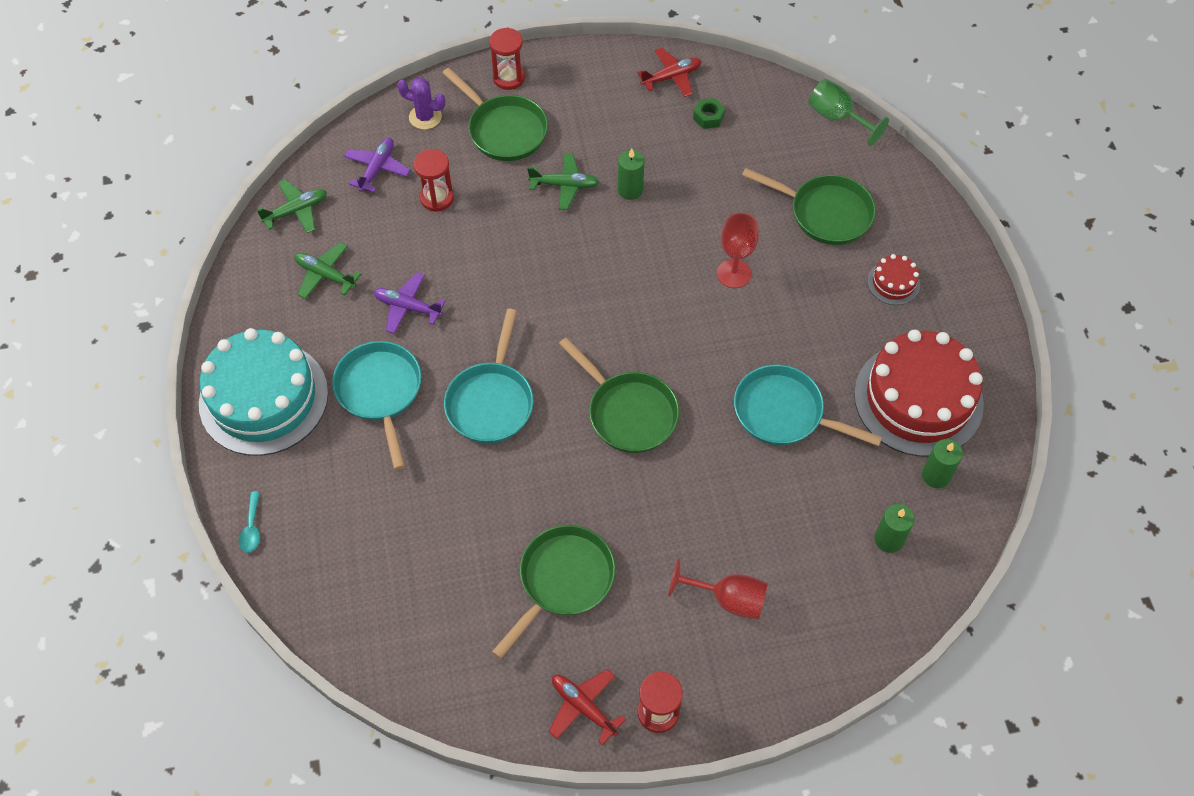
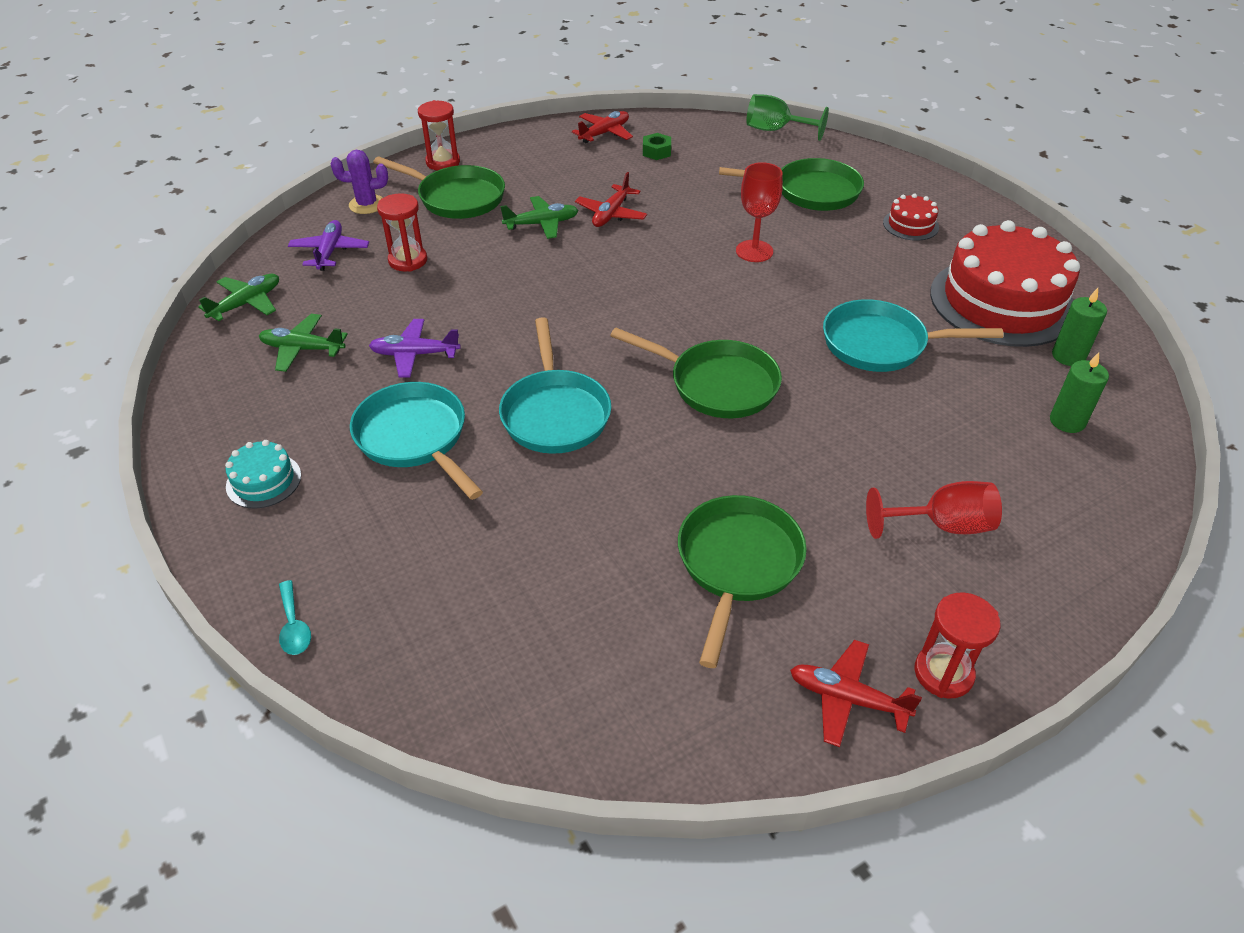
camera: 20 degrees left, 15 degrees down
turquoise cake [199,328,328,456] -> turquoise cake [225,440,301,509], size x0.43
green candle [618,148,644,200] -> red plane [575,172,647,227]

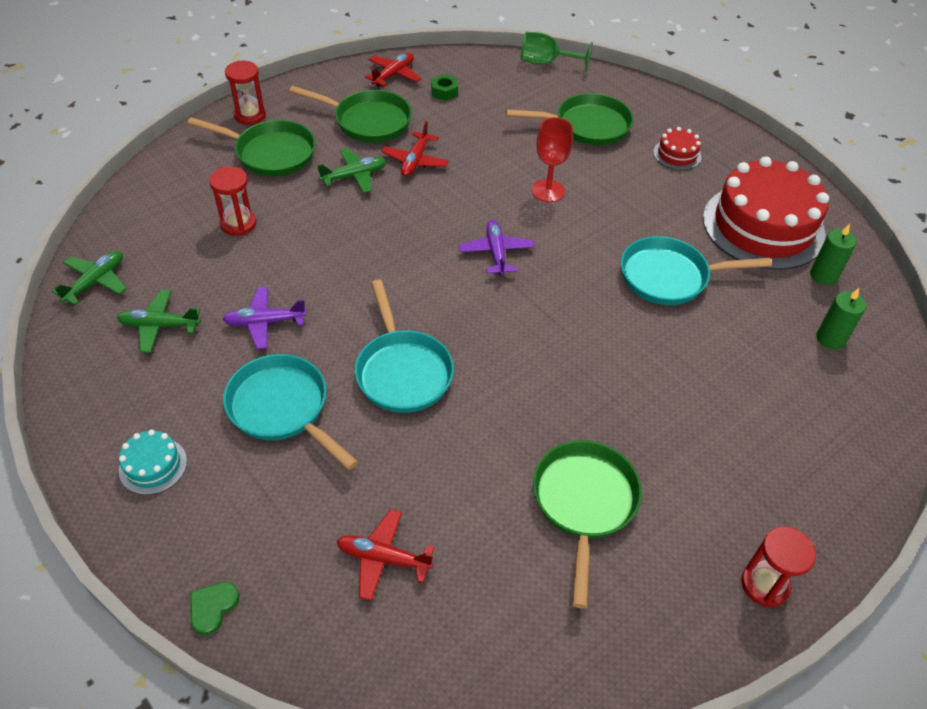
camera: 10 degrees left, 5 degrees up
turquoise spoon [279,580,311,655] -> green heart [190,582,239,635]
purple plane [288,220,369,271] -> purple plane moved to [459,220,535,276]
purple cactus [331,150,388,214] -> none
green pan [610,328,782,418] -> green pan moved to [289,86,412,143]
red plane [790,640,922,747] -> red plane moved to [337,509,434,601]
red goblet [866,481,1002,539] -> none

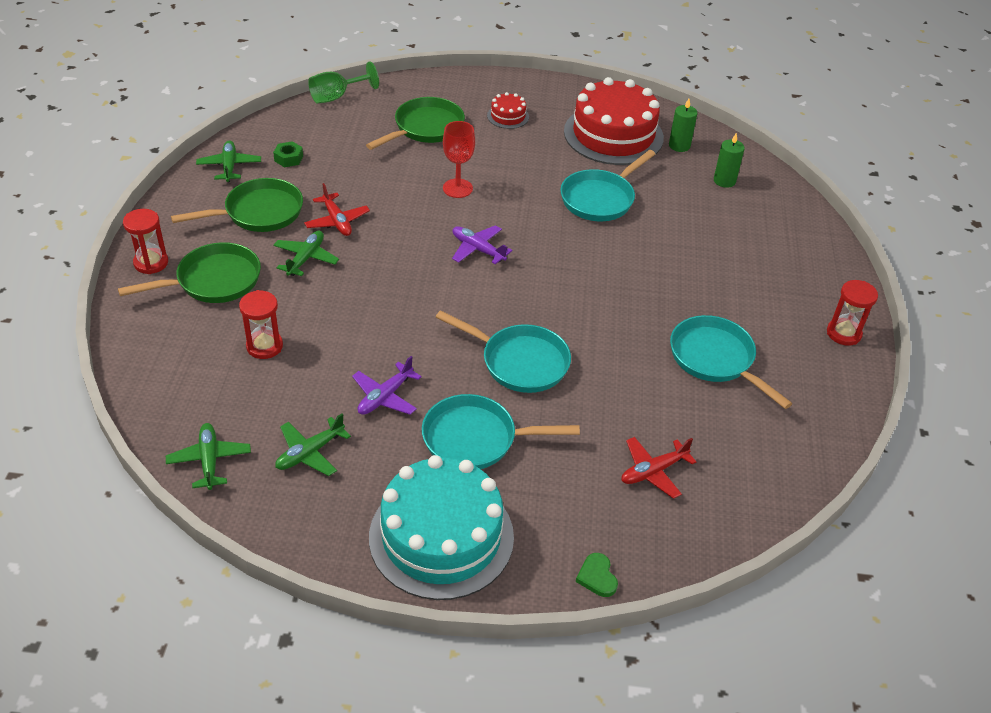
camera: 45 degrees left, 5 degrees down
turquoise cake [119,429,187,495] -> turquoise cake [369,455,514,600], size x2.34
red plane [365,53,421,87] -> green plane [196,140,261,182]
green pan [533,440,642,608] -> turquoise pan [670,315,792,409]

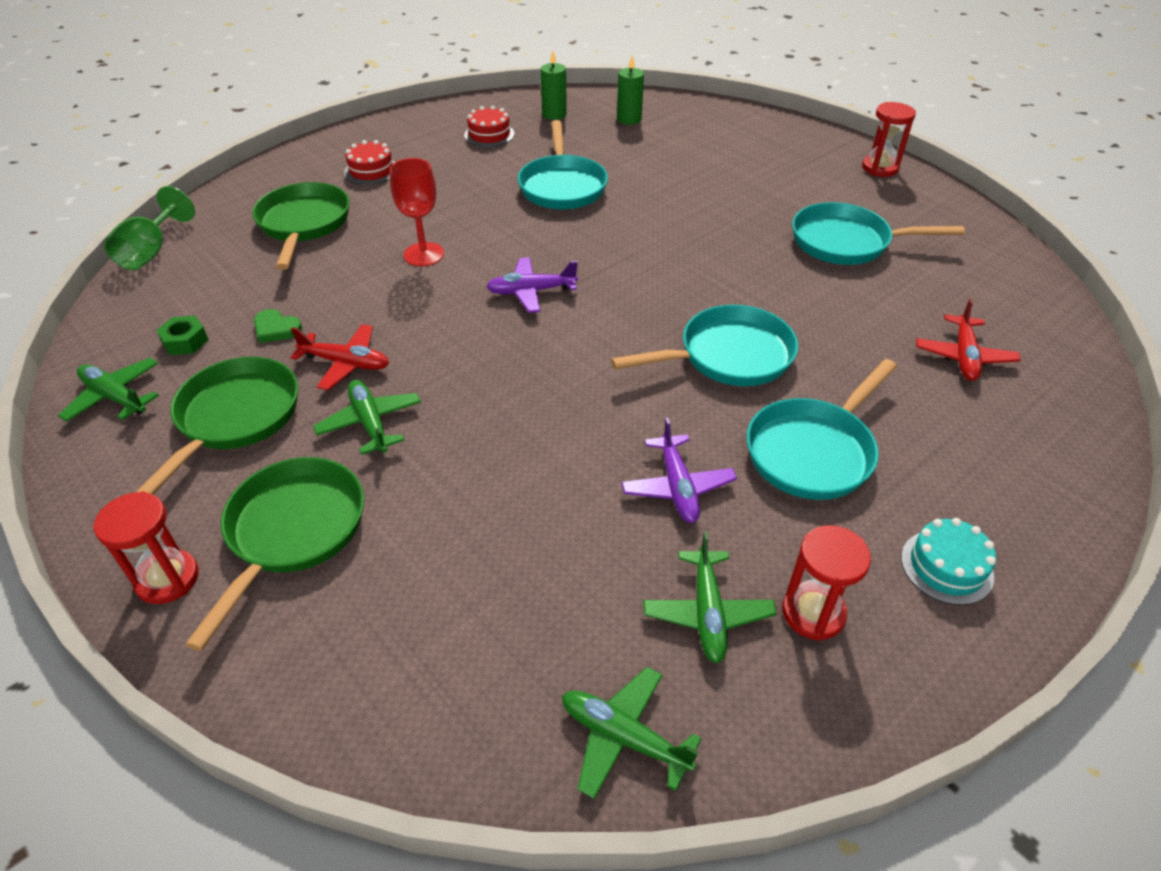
camera: 45 degrees left, 0 degrees up
red hourglass [239,290,283,359] -> red hourglass moved to [782,525,871,641]
turquoise cake [369,455,514,600] -> turquoise cake [901,518,996,605], size x0.43
red cake [564,77,664,165] -> red cake [464,106,515,147], size x0.43
green heart [576,553,618,597] -> green heart moved to [254,309,302,343]

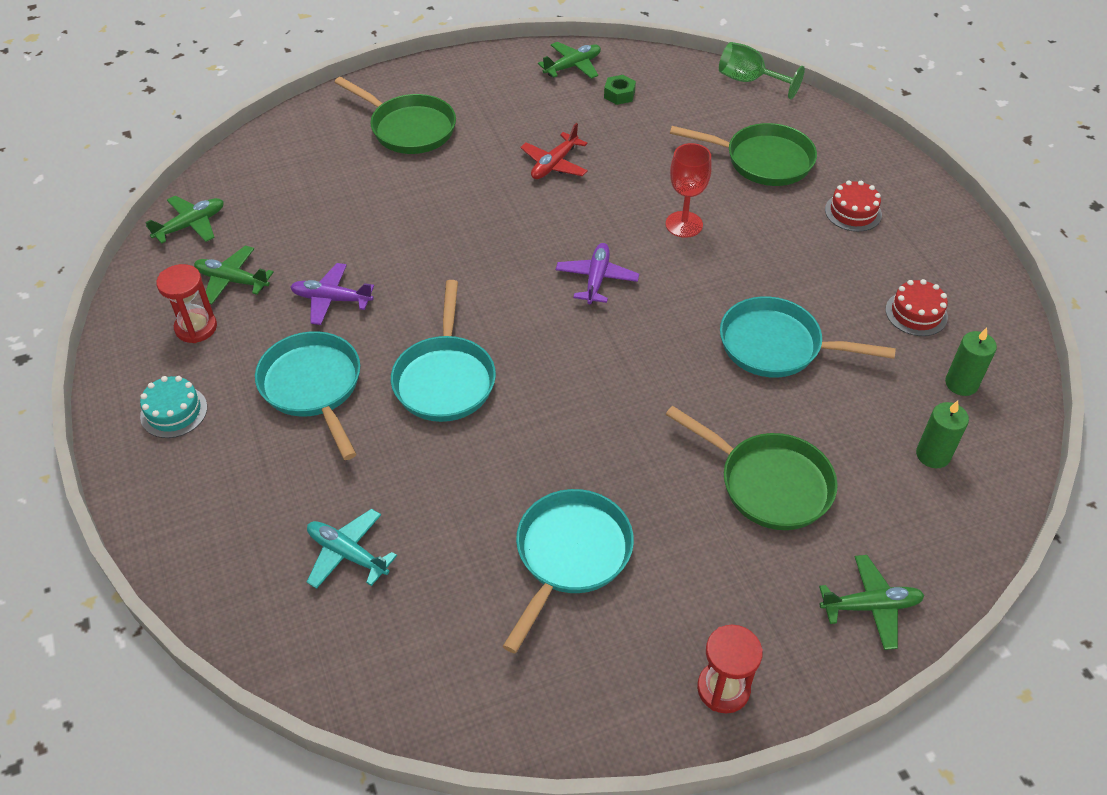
camera: 110 degrees right, 5 degrees up
red hourglass [93,491,199,604] -> none
green pan [136,357,298,495] -> green pan moved to [665,406,838,530]
green heart [254,309,302,343] -> none
green plane [313,380,421,455] -> green plane moved to [819,555,924,650]
red plane [916,299,1021,381] -> turquoise plane [307,509,397,589]

